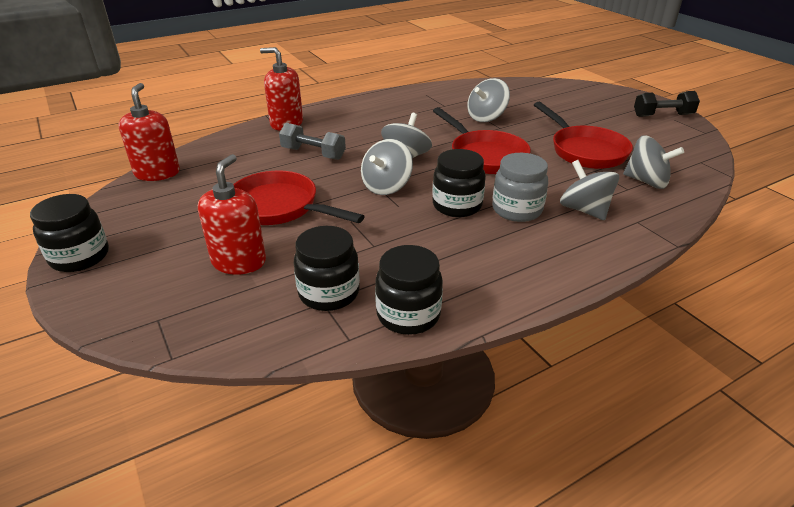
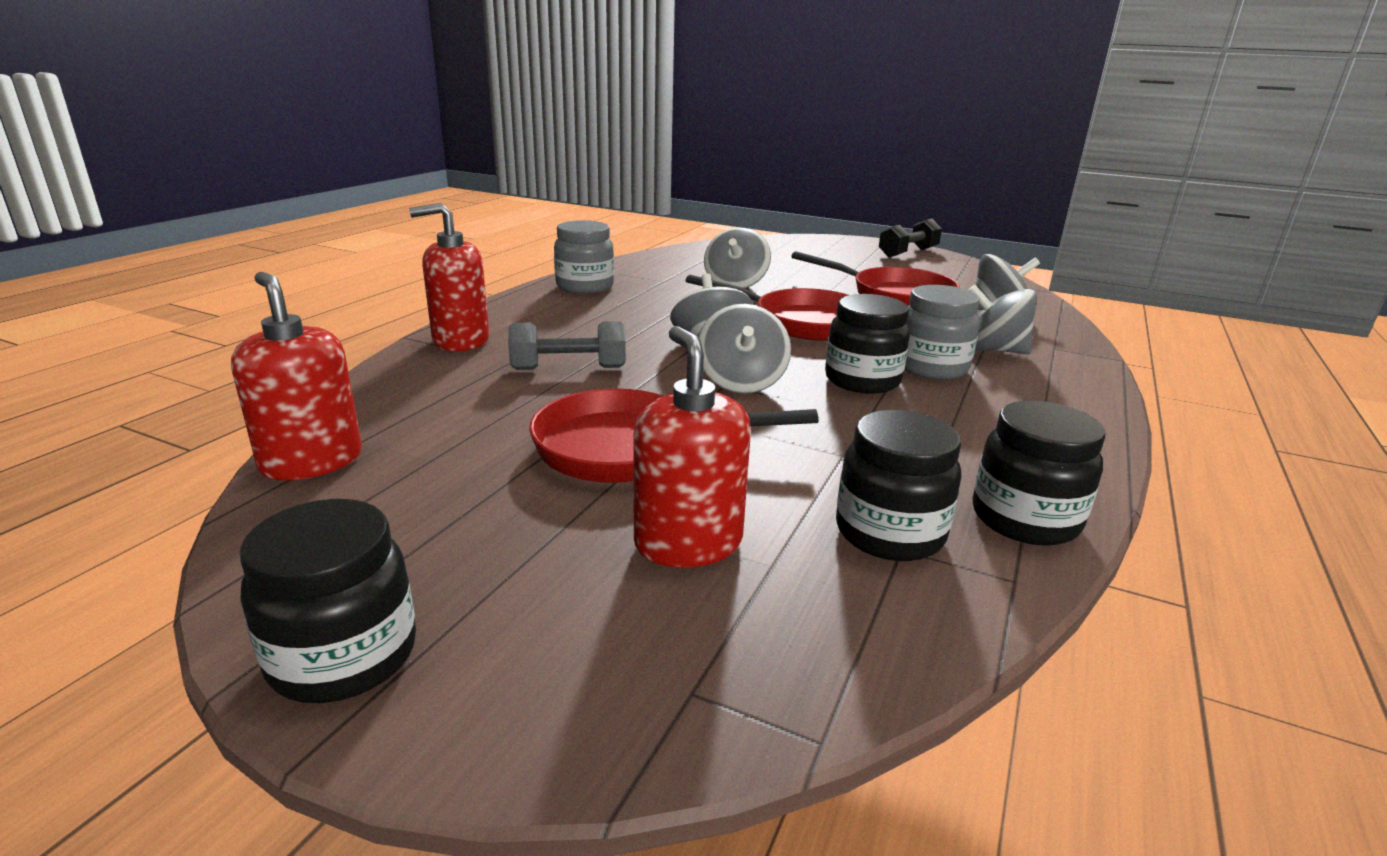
camera: 35 degrees left, 10 degrees down
none -> grey jar [554,220,614,294]

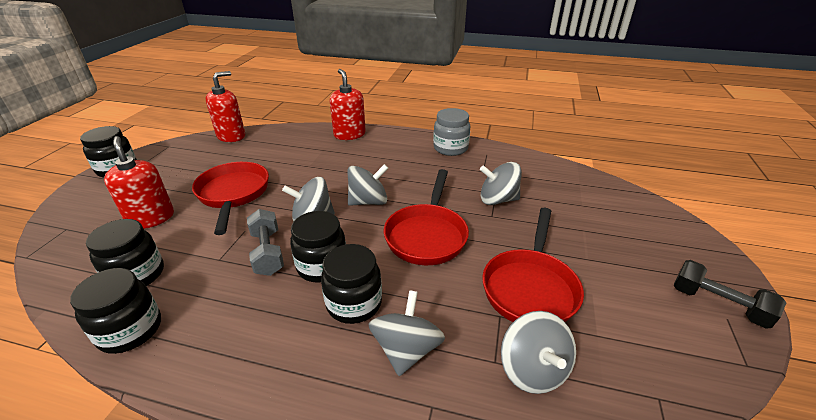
camera: 80 degrees right, 10 degrees up
grey dumbbell [508,321,626,370] -> grey dumbbell moved to [247,209,284,276]
red soap dispenser [633,326,751,568] -> red soap dispenser turned 90 degrees counterclockwise [104,136,174,229]
grey jar [905,285,980,379] -> black jar [321,244,382,324]

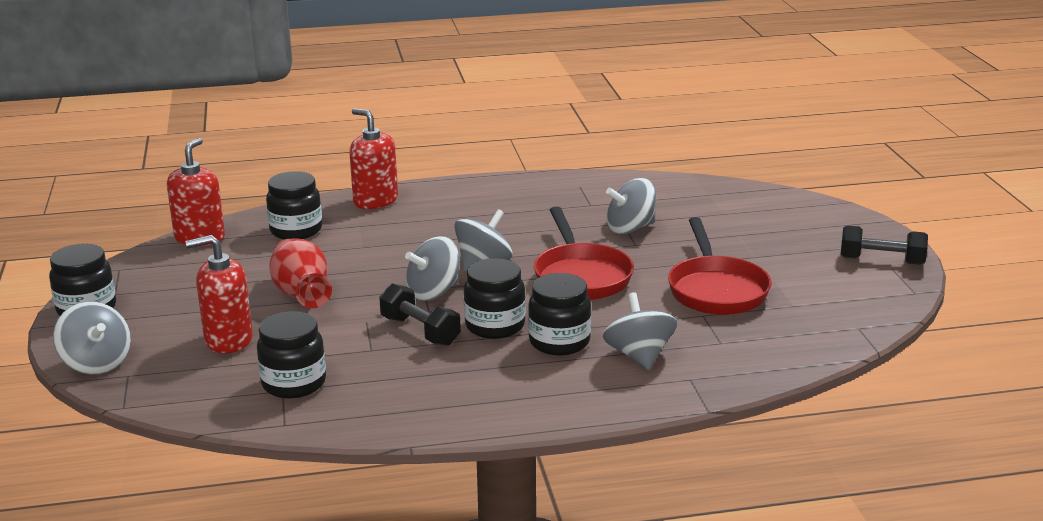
camera: 25 degrees left, 10 degrees down
black jar [70,268,161,354] -> black jar moved to [266,171,322,239]
red soap dispenser [104,136,174,229] -> red soap dispenser turned 45 degrees counterclockwise [185,235,253,353]
red pan [192,162,269,235] -> red vase [269,238,332,308]
grey dumbbell [247,209,284,276] -> black dumbbell [379,283,461,346]
grey jar [433,108,470,156] -> none
grey spinning top [501,311,576,394] -> grey spinning top moved to [53,301,131,375]

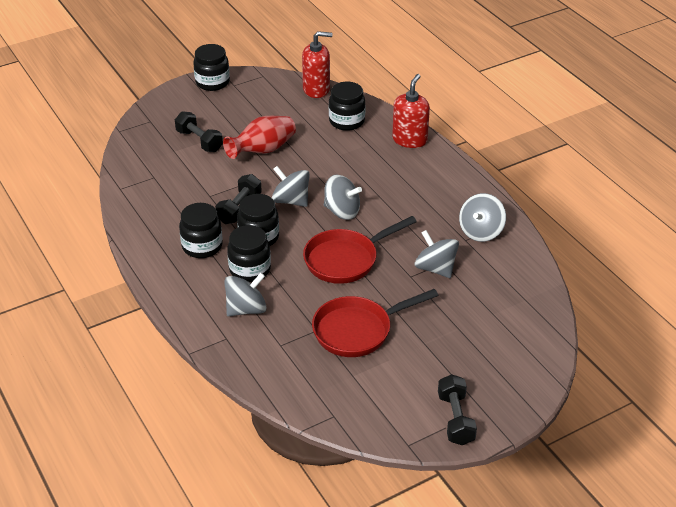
camera: 70 degrees right, 15 degrees up
grey spinning top [53,301,131,375] -> grey spinning top moved to [459,193,506,242]
red soap dispenser [185,235,253,353] -> black dumbbell [175,111,223,152]
black jar [257,311,326,398] -> black jar moved to [179,203,223,258]

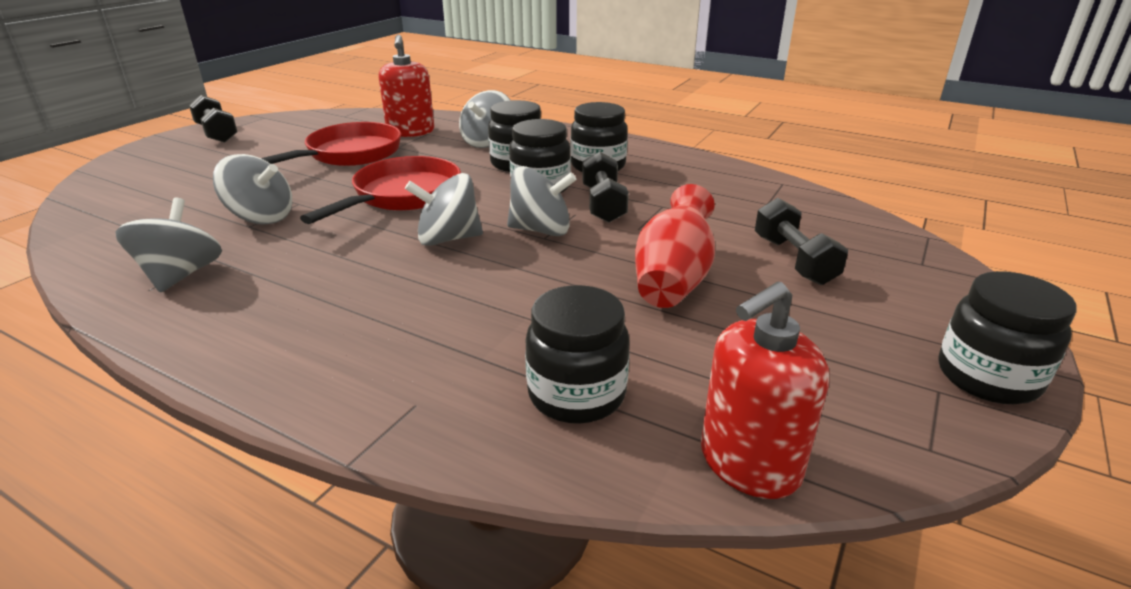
camera: 150 degrees right, 10 degrees down
black dumbbell [175,111,223,152] -> black dumbbell turned 60 degrees clockwise [755,198,848,285]
red soap dispenser [392,74,430,148] -> red soap dispenser moved to [379,35,435,137]

